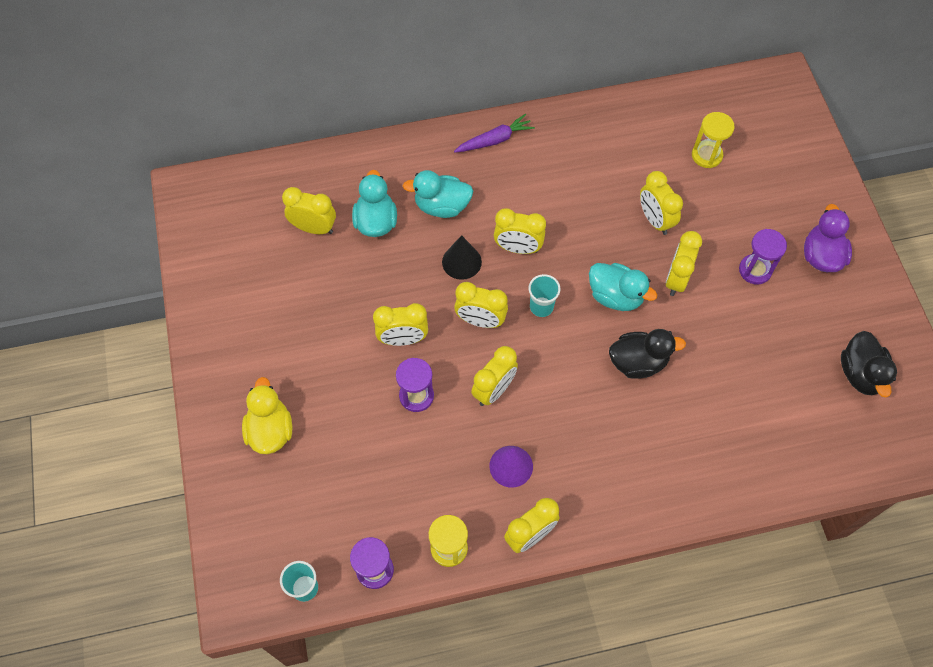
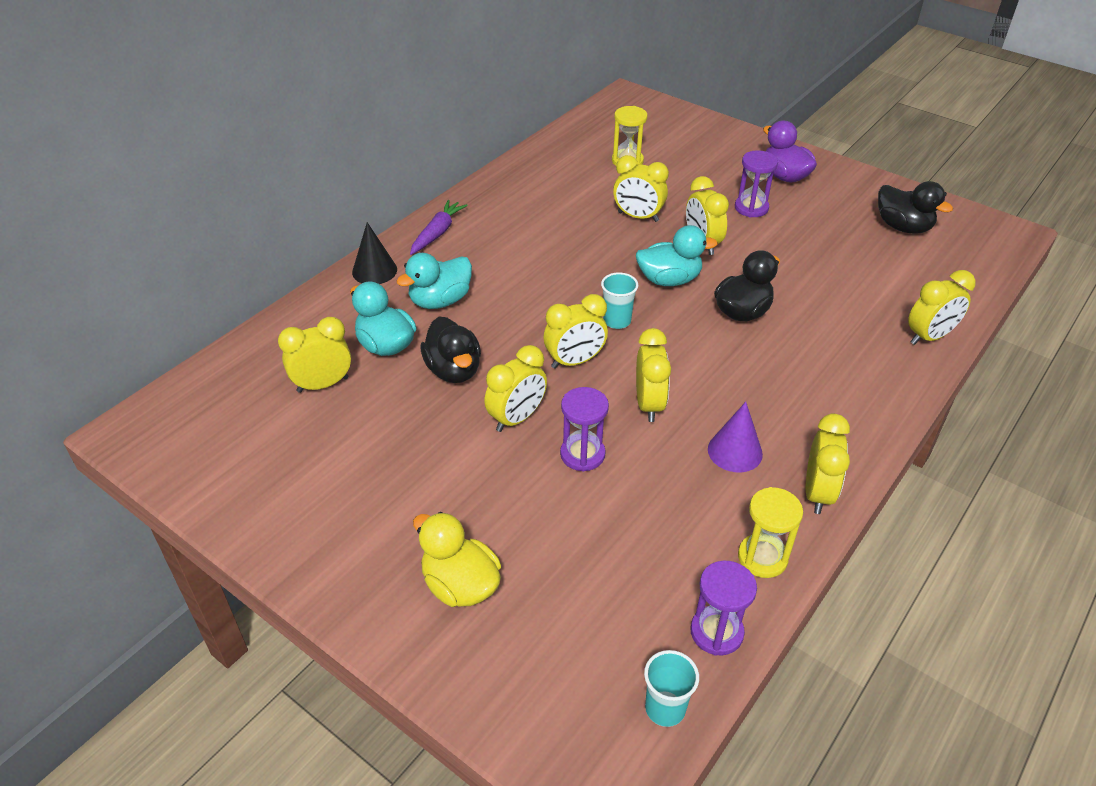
camera: 40 degrees left, 20 degrees down
black cone [442,235,482,280] -> black cone moved to [352,222,397,284]
yellow clock [494,208,546,254] -> yellow clock moved to [908,270,976,345]
none -> black duck [420,317,481,383]

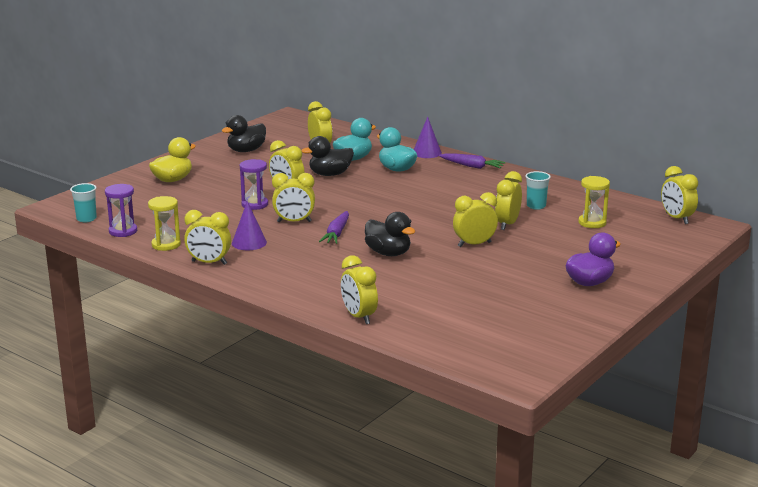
camera: 90 degrees right, 20 degrees down
black cone [352,222,397,284] -> purple cone [414,117,442,158]
yellow clock [544,294,608,369] -> yellow clock moved to [661,166,698,224]
turquoise cup [601,272,638,329] -> turquoise cup moved to [525,171,551,210]
turquoise duck [636,225,718,286] -> none
purple hourglass [735,150,778,217] -> none
black duck [878,181,953,234] -> black duck moved to [222,115,266,152]
none -> purple carrot [319,211,349,244]

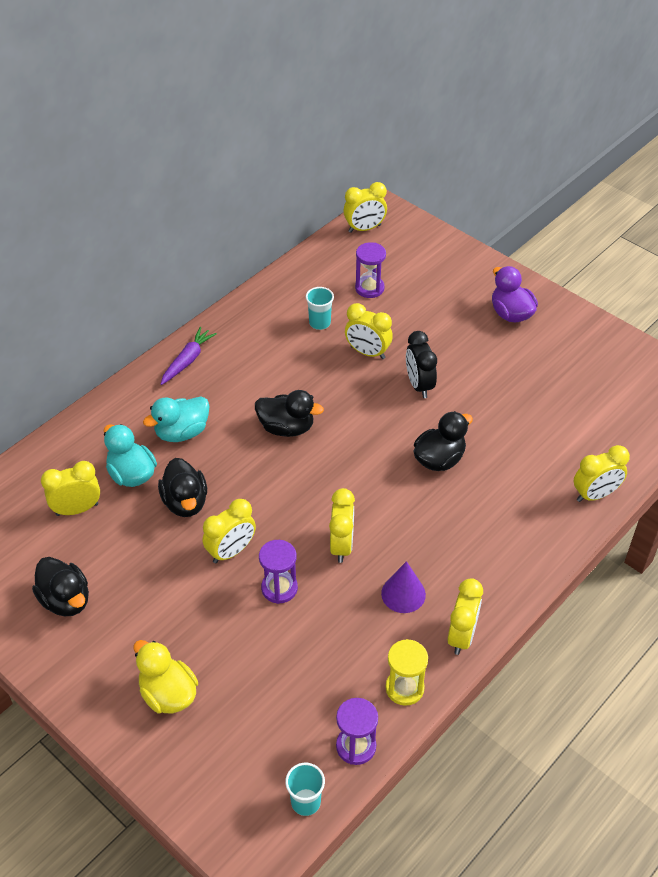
camera: 85 degrees left, 25 degrees up
purple carrot [319,211,349,244] -> none
purple cone [414,117,442,158] -> none
yellow clock [453,192,498,247] -> black clock [406,331,437,398]
yellow hourglass [578,176,610,228] -> purple hourglass [355,242,386,298]
none -> black duck [255,390,324,437]

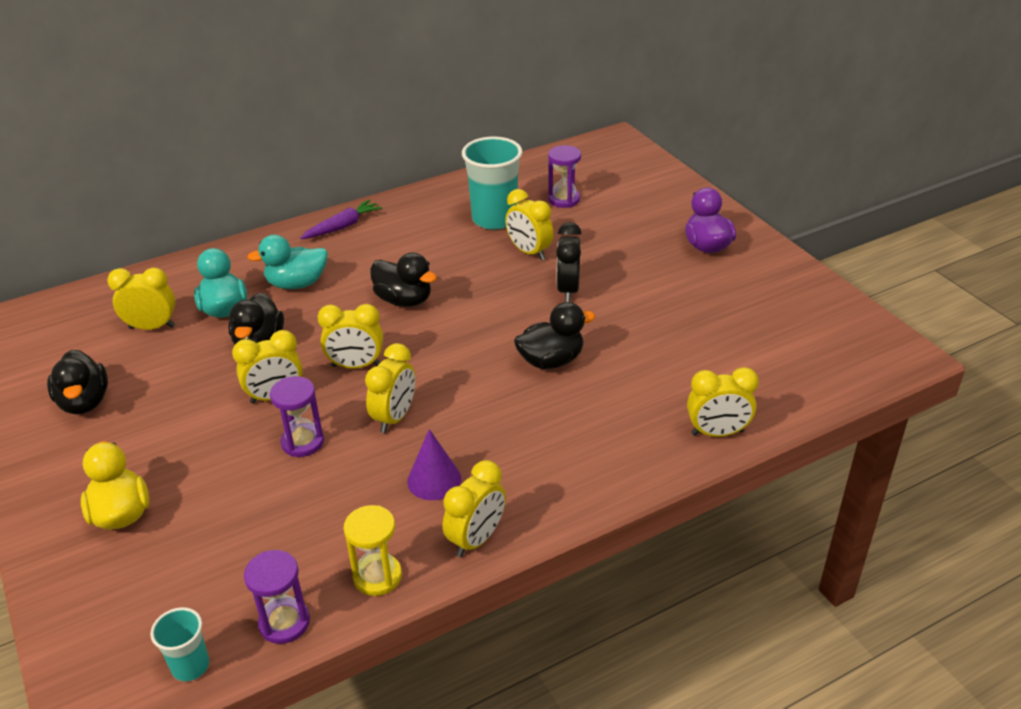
camera: 20 degrees right, 10 degrees down
turquoise cup [306,287,334,330] -> turquoise cup [462,136,522,230], size x1.91
yellow clock [343,182,387,233] -> yellow clock moved to [318,304,383,368]

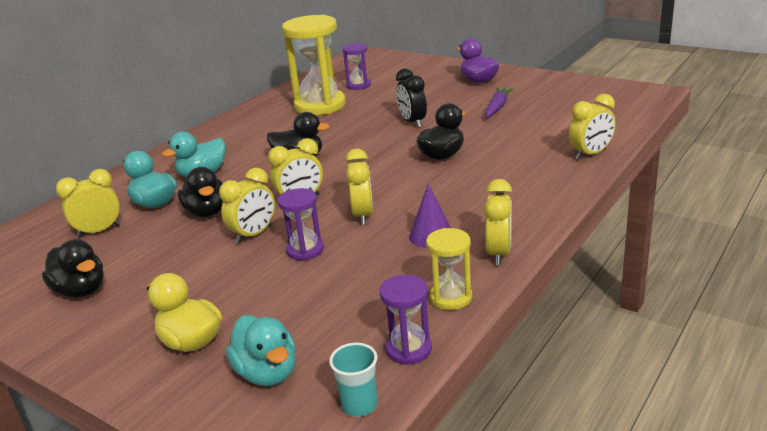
camera: 25 degrees left, 10 degrees down
purple carrot [300,199,382,239] -> purple carrot moved to [485,88,514,118]
turquoise cup [462,136,522,230] -> yellow hourglass [282,15,346,115]
yellow clock [505,189,554,260] -> none
none -> turquoise duck [226,315,296,386]

